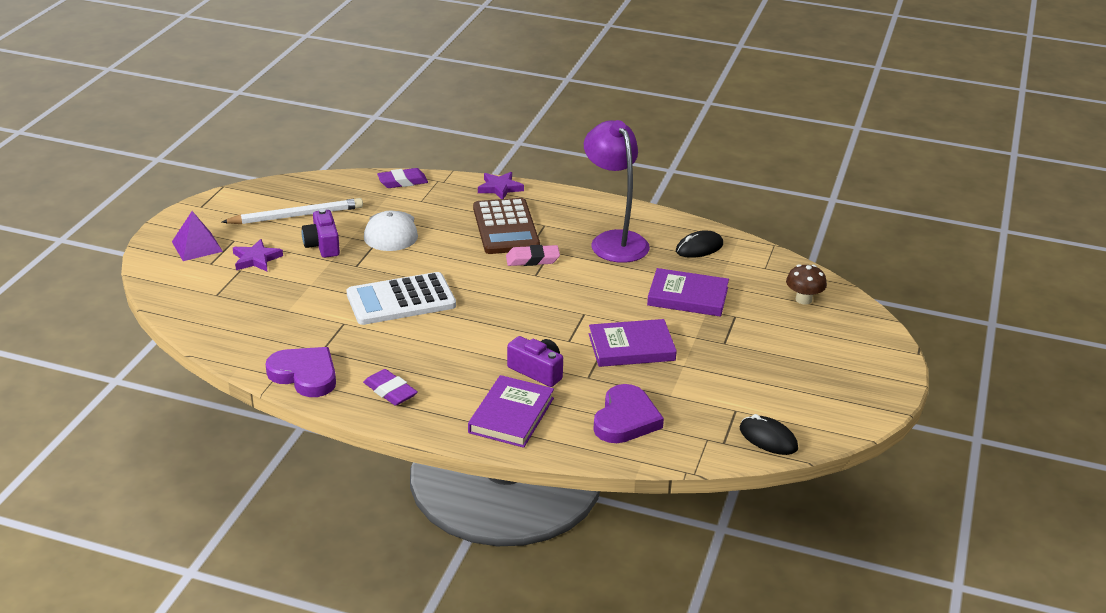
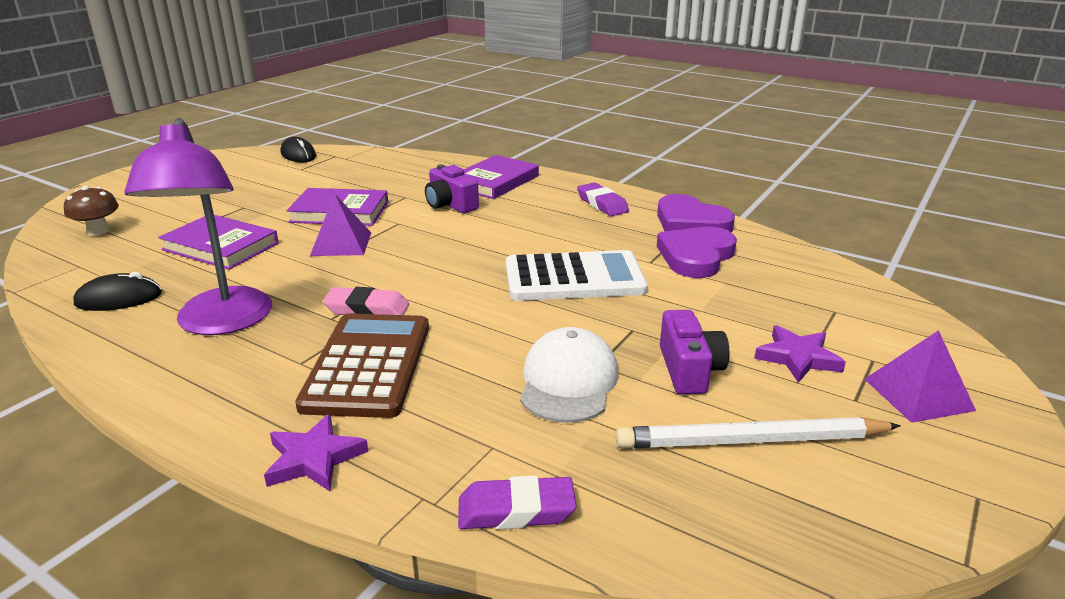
camera: 165 degrees left, 5 degrees down
purple heart [593,384,664,443] -> purple heart moved to [657,227,737,278]
none -> purple pyramid [310,193,371,256]

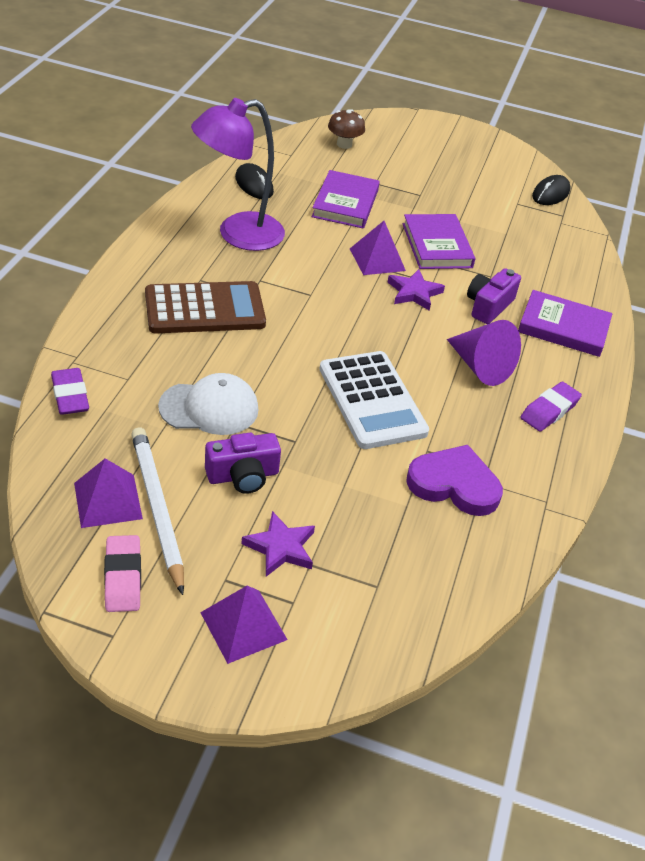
camera: 70 degrees right, 15 degrees up
purple star [264,414,368,491] -> purple star moved to [388,269,445,311]
pink eraser [323,287,409,315] -> pink eraser moved to [104,535,141,612]
purple heart [657,194,735,232] -> none
none -> purple pyramid [74,458,143,528]
none -> purple cone [447,320,521,386]

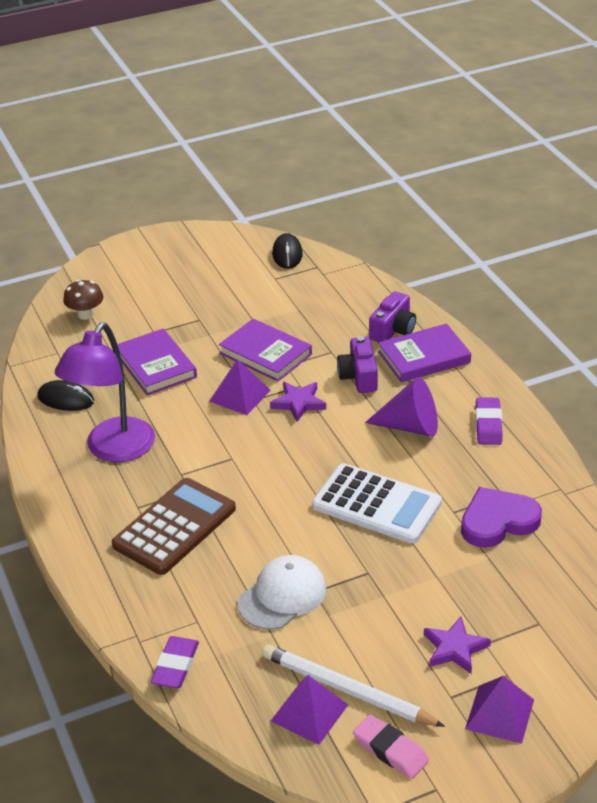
camera: 35 degrees left, 5 degrees down
purple eraser [51,368,89,415] -> purple eraser turned 75 degrees clockwise [151,636,199,688]
purple camera [205,433,281,494] -> purple camera moved to [369,291,416,342]

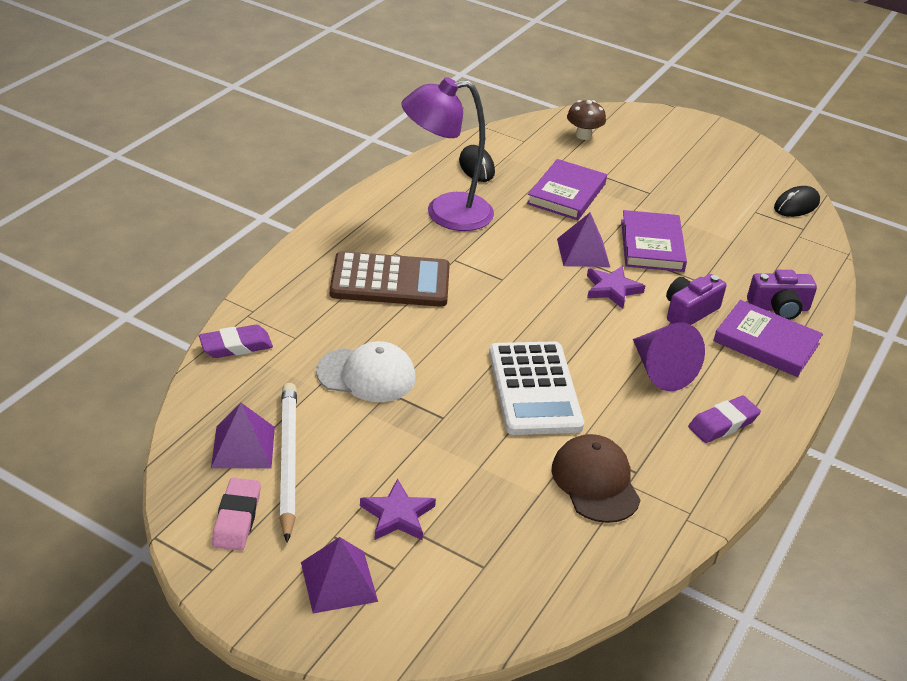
camera: 50 degrees right, 0 degrees up
purple heart [461,487,542,548] -> brown cap [551,434,641,523]

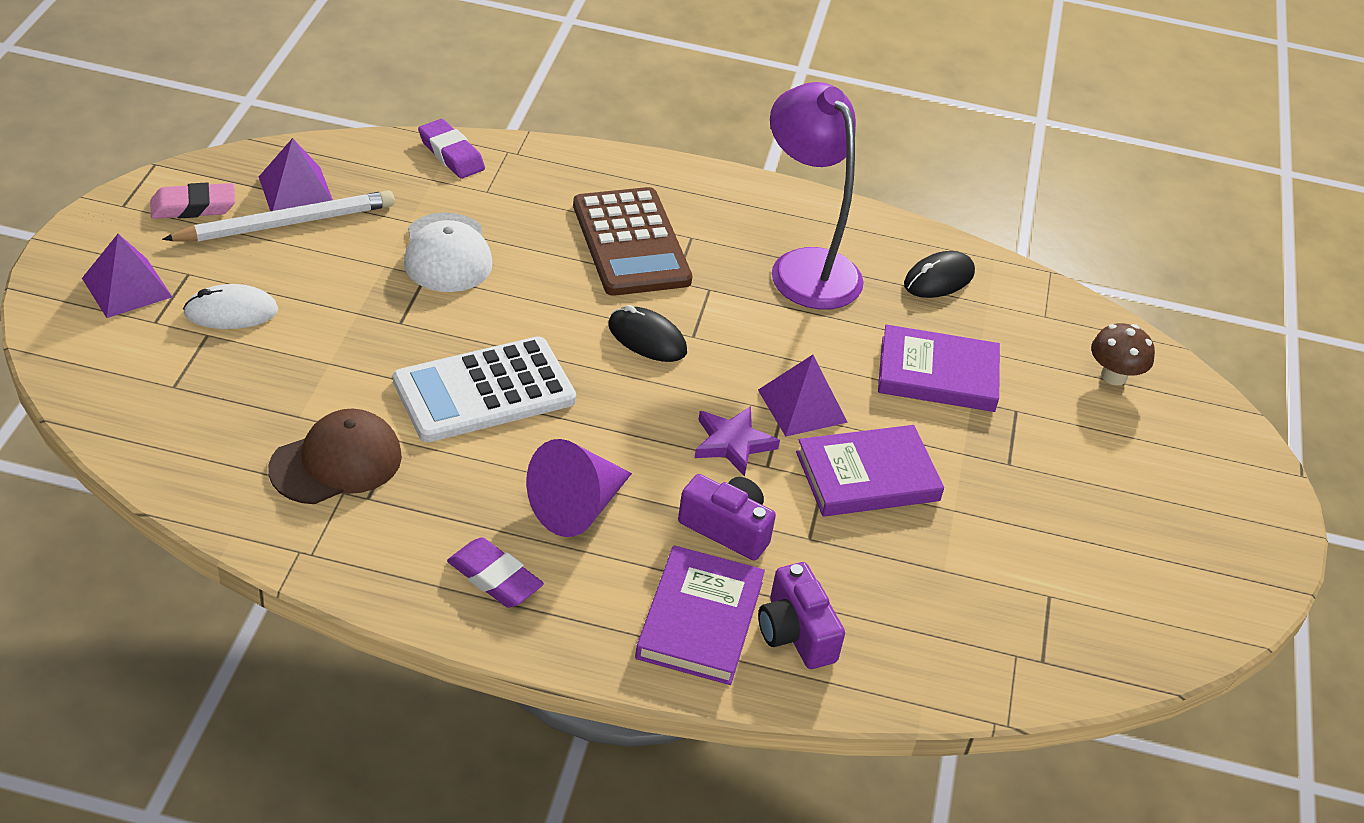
camera: 70 degrees right, 5 degrees up
purple star [360,479,436,540] -> white mouse [183,284,278,329]
black mouse [774,186,820,217] -> black mouse moved to [608,305,687,362]

